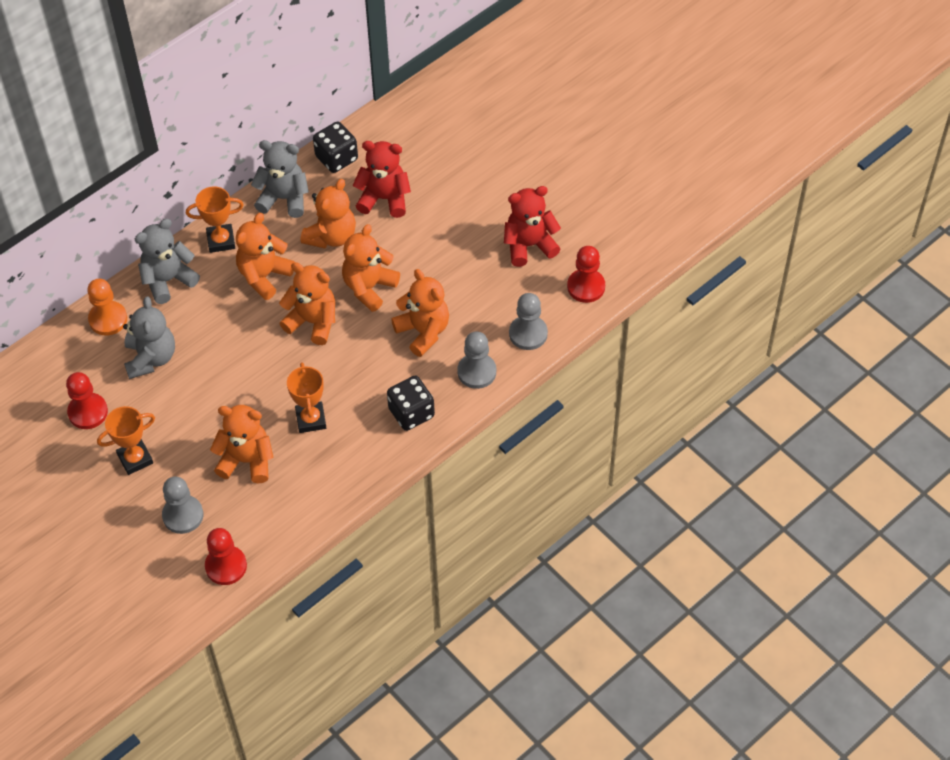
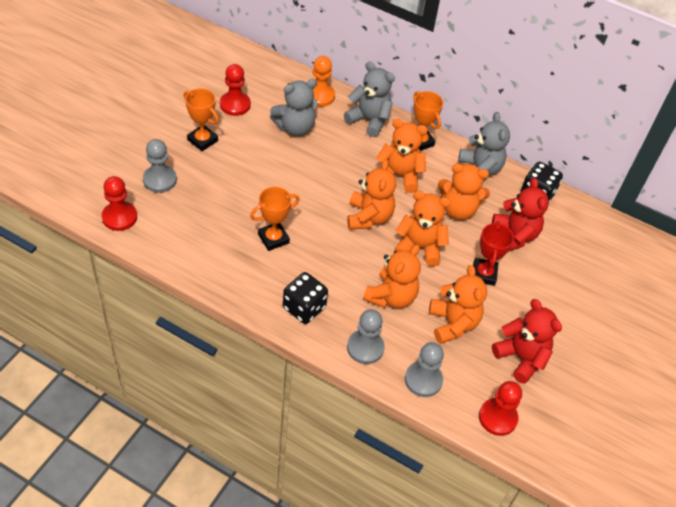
camera: 65 degrees right, 5 degrees down
orange teddy bear [210,405,274,484] -> orange teddy bear moved to [429,265,487,344]
none -> red trophy [473,221,514,286]

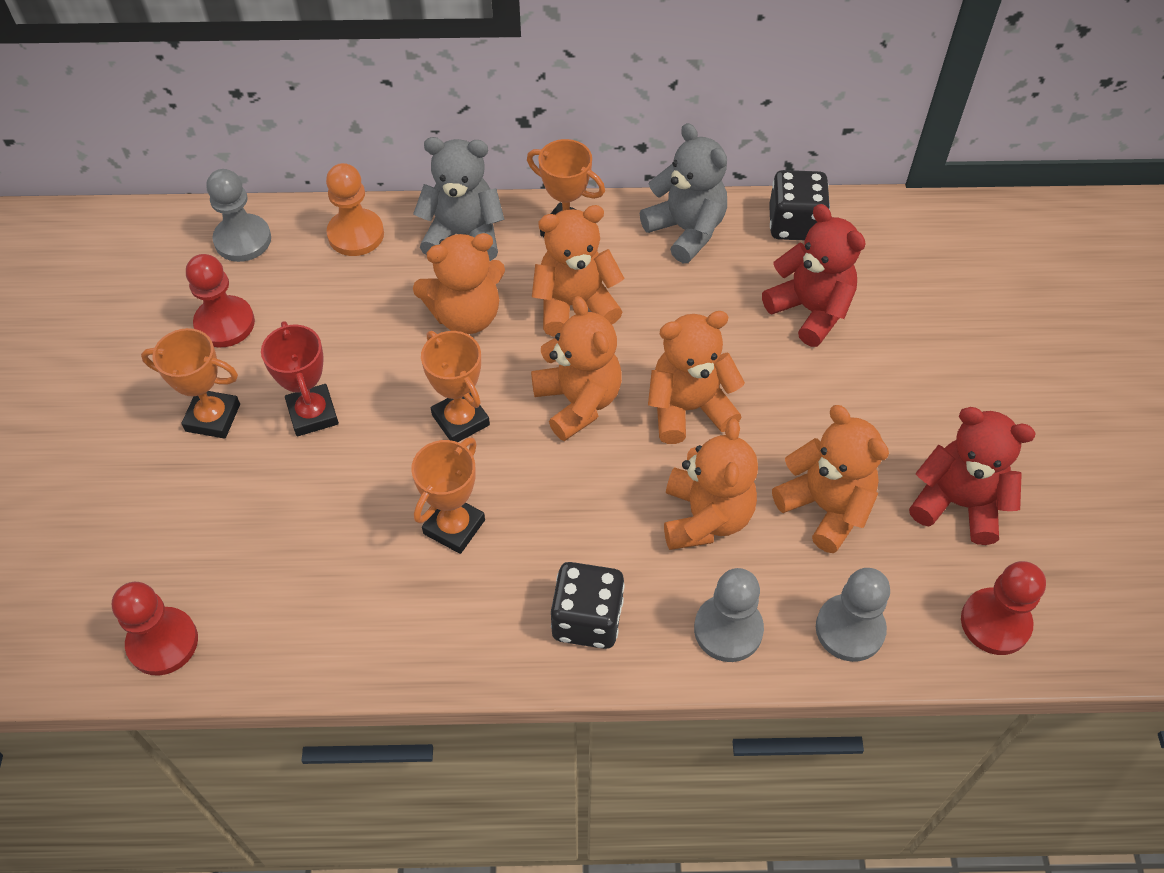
camera: 25 degrees left, 5 degrees up
grey pawn [143,139,177,193] -> grey pawn moved to [206,169,271,262]
grey teddy bear [270,79,317,136] -> none
orange teddy bear [438,164,490,220] -> orange teddy bear moved to [413,233,505,334]
red trophy [473,221,514,286] -> red trophy moved to [261,321,339,436]
none -> orange trophy [421,331,490,442]

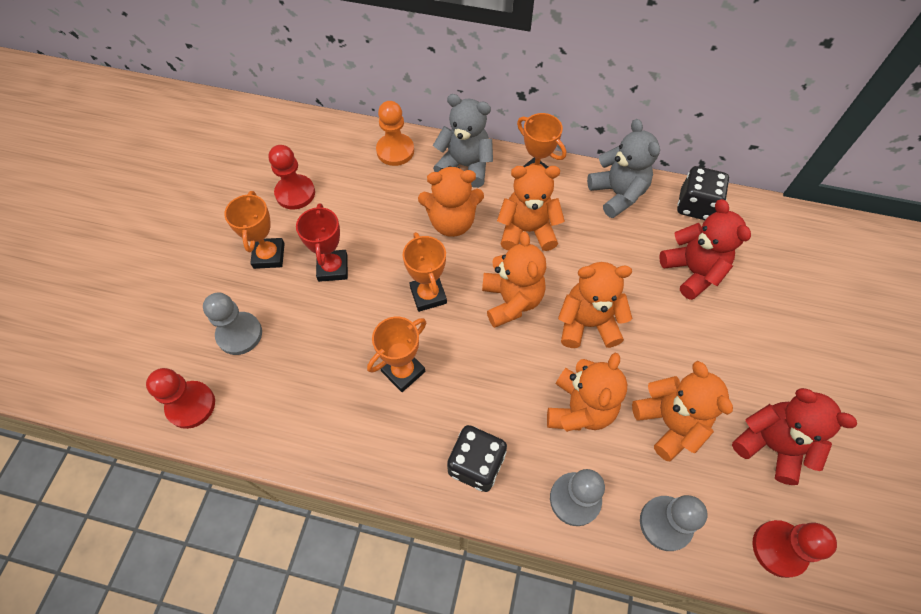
camera: 15 degrees right, 5 degrees up
orange trophy [141,328,240,439] -> orange trophy turned 60 degrees clockwise [224,191,285,269]
grey pawn [206,169,271,262] -> grey pawn moved to [203,292,262,355]

